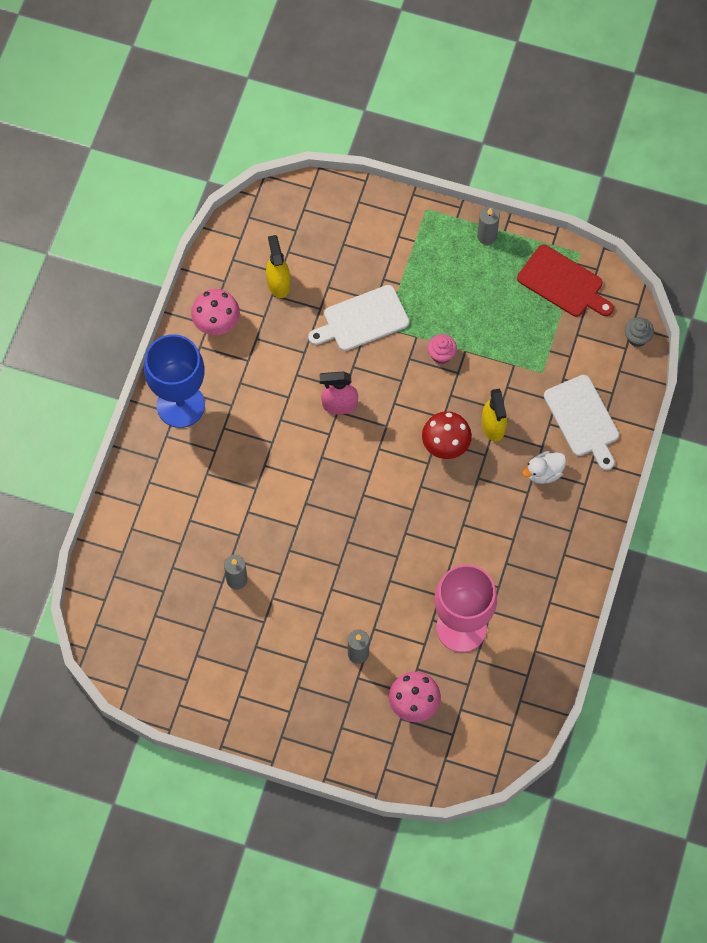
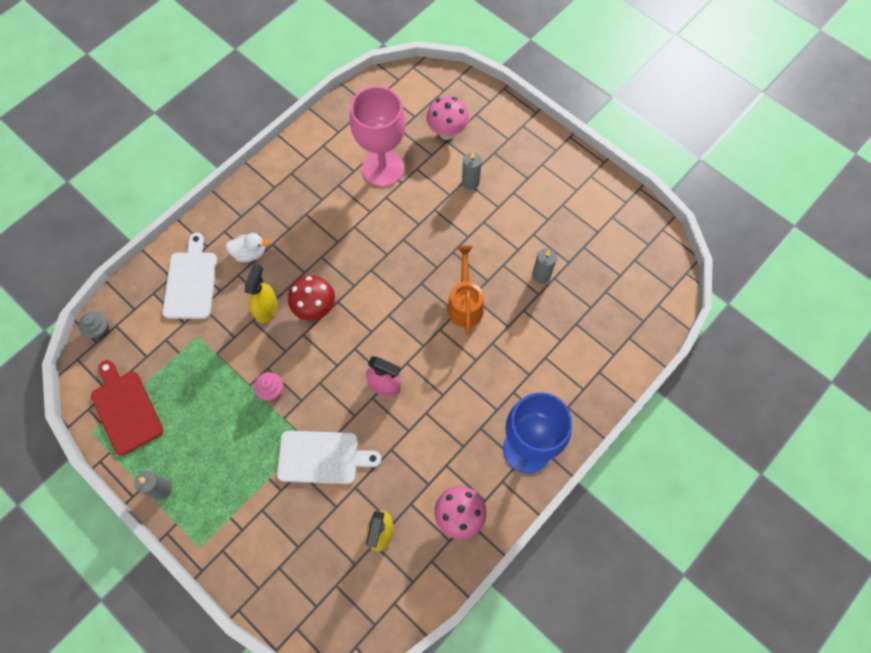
camera: 155 degrees left, 0 degrees up
none -> orange watering can [447,245,484,335]

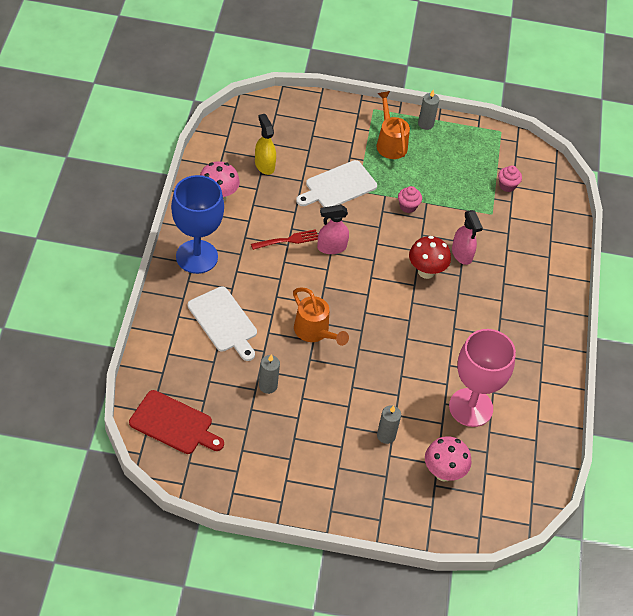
camera: 140 degrees right, 15 degrees down
grey cupcake [79,311,109,339] -> none
red cutting board [91,360,163,456] -> red cutting board moved to [129,390,224,454]
white cutting board [162,233,217,319] -> white cutting board moved to [188,286,257,361]
white duck [226,233,269,262] -> none
yellow spray bottle [244,264,277,323] -> pink spray bottle [452,210,483,265]
none -> red fork [251,229,318,250]
none -> orange watering can [377,91,410,159]
none -> pink cupcake [498,166,522,192]

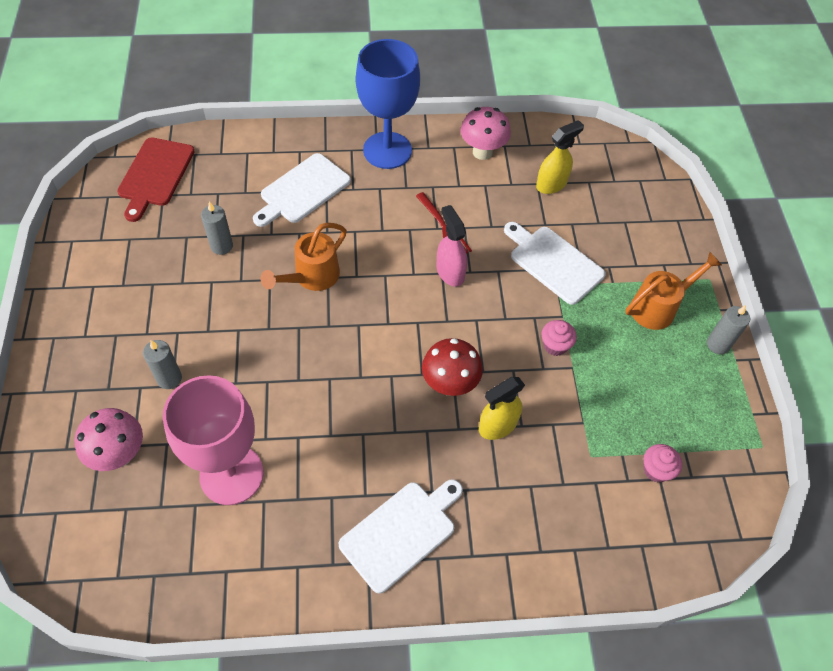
camera: 80 degrees right, 5 degrees up
pink spray bottle [452,210,483,265] -> yellow spray bottle [479,377,525,440]
none -> white cutting board [339,479,463,593]

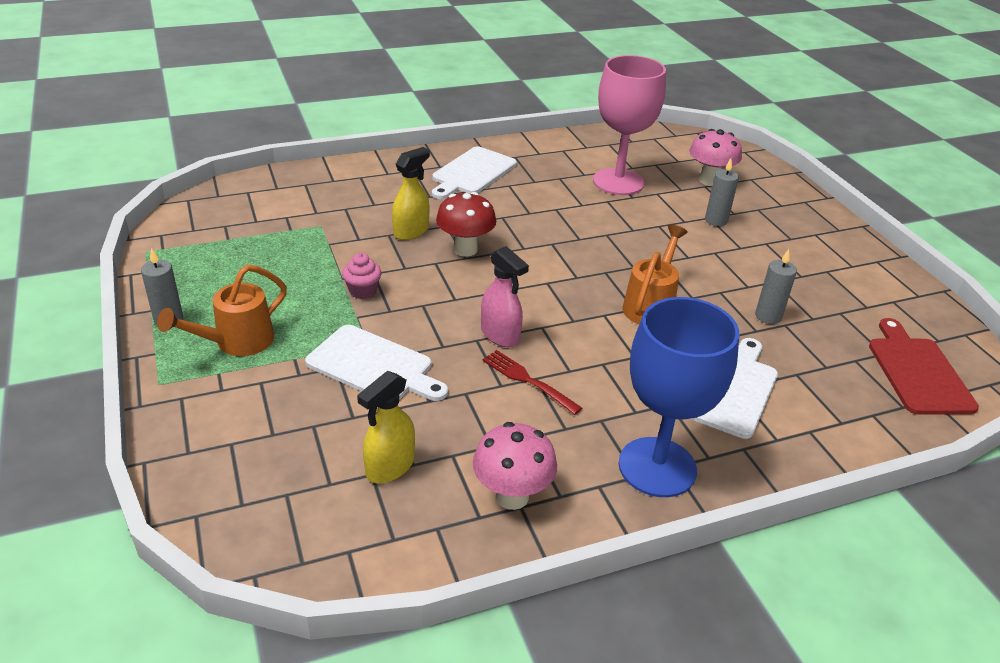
camera: 165 degrees right, 20 degrees down
pink cupcake [644,444,682,482] -> none

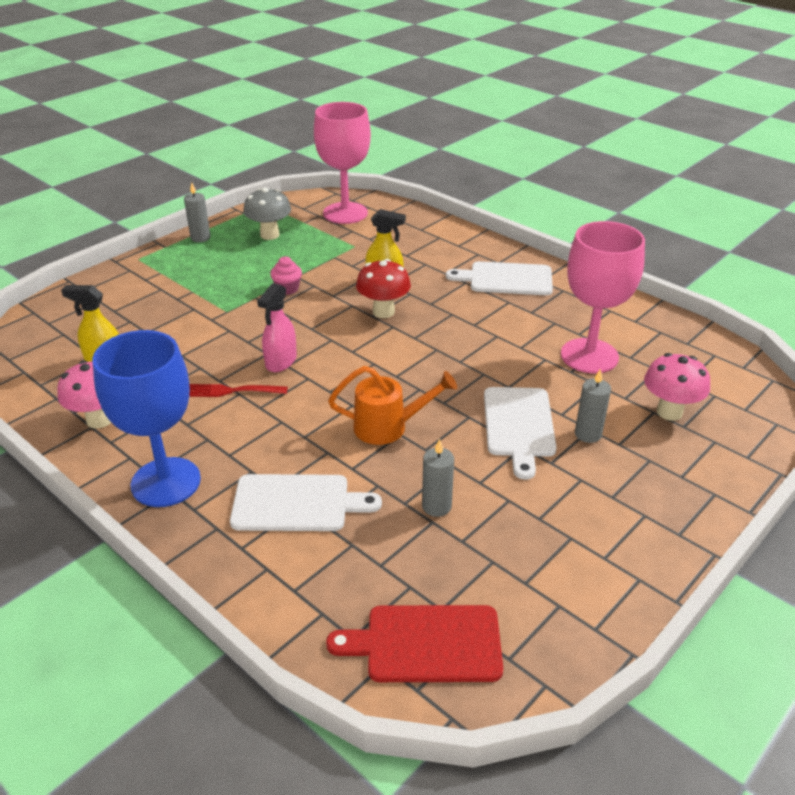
camera: 65 degrees right, 0 degrees up
orange watering can [157,265,287,356] -> none
white cutting board [305,325,448,401] -> white cutting board moved to [484,387,557,480]
red fork [482,350,582,415] -> red fork turned 105 degrees counterclockwise [189,384,288,397]
red cutting board [869,318,979,414] -> red cutting board turned 150 degrees counterclockwise [326,605,503,682]
none -> grey mushroom [243,188,291,240]
none -> pink goblet [314,102,371,224]

